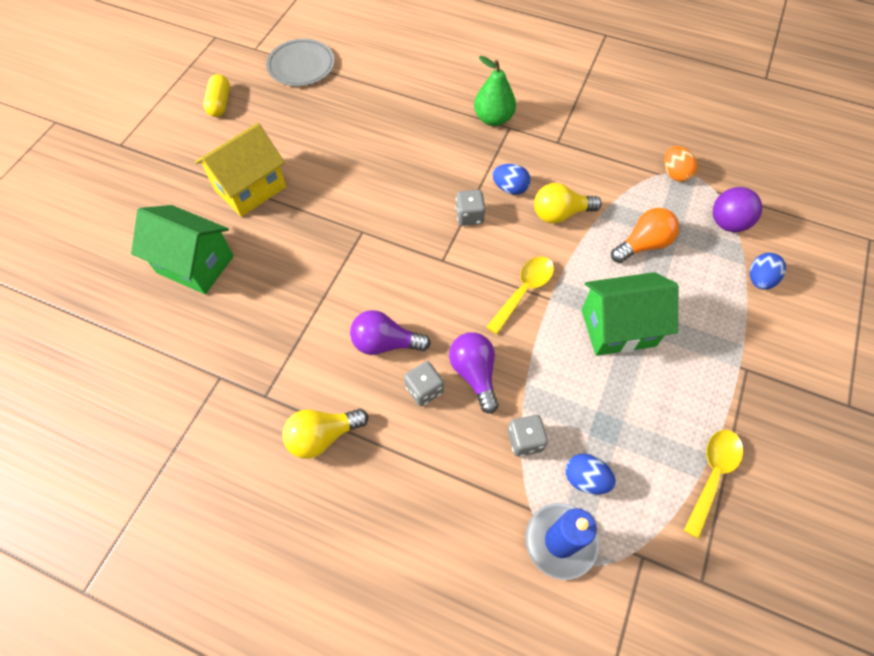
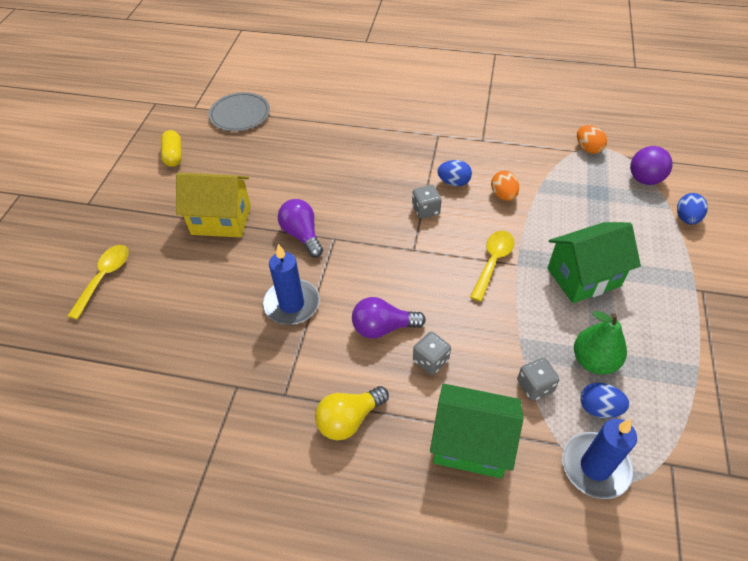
camera: 10 degrees left, 10 degrees down
green house [131,205,234,294] -> green house moved to [430,384,524,478]
yellow house [195,123,286,217] -> yellow house turned 60 degrees clockwise [176,173,251,238]
purple light bulb [449,332,498,414] -> purple light bulb moved to [278,199,323,257]
green pear [474,56,516,126] -> green pear moved to [574,311,627,375]
yellow light bulb [534,183,602,224] -> orange egg [491,171,519,201]
orange light bulb [611,208,679,263] -> none
yellow spoon [684,430,743,539] -> yellow spoon moved to [67,245,128,320]
none -> blue candle [263,244,320,325]

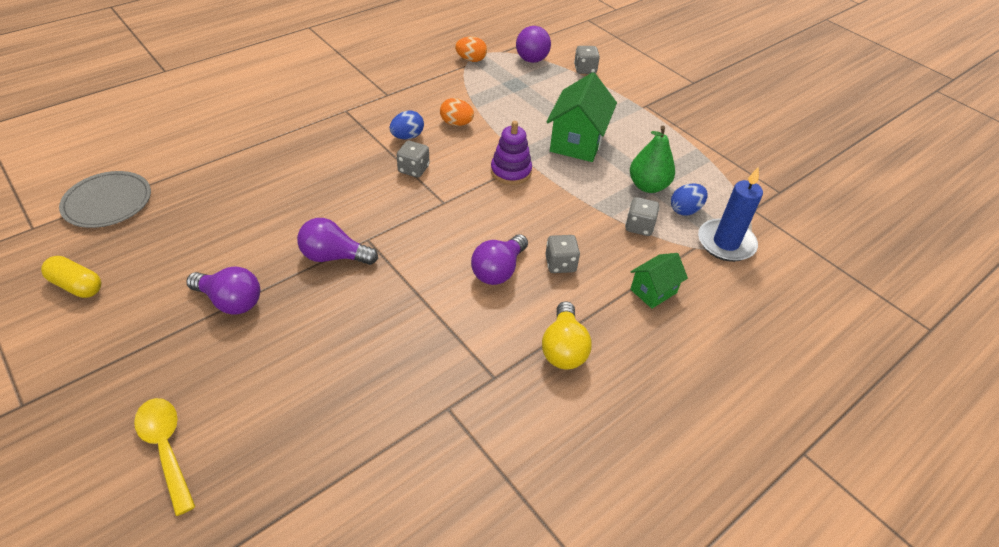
camera: 55 degrees left, 5 degrees down
yellow house [176,173,251,238] -> purple light bulb [186,267,260,315]
blue candle [263,244,320,325] -> none
green house [430,384,524,478] -> green house [630,253,688,309], size x0.56
yellow spoon [470,230,514,302] -> purple stacking toy [491,121,532,185]
blue egg [677,193,708,224] -> grey dice [574,46,600,74]

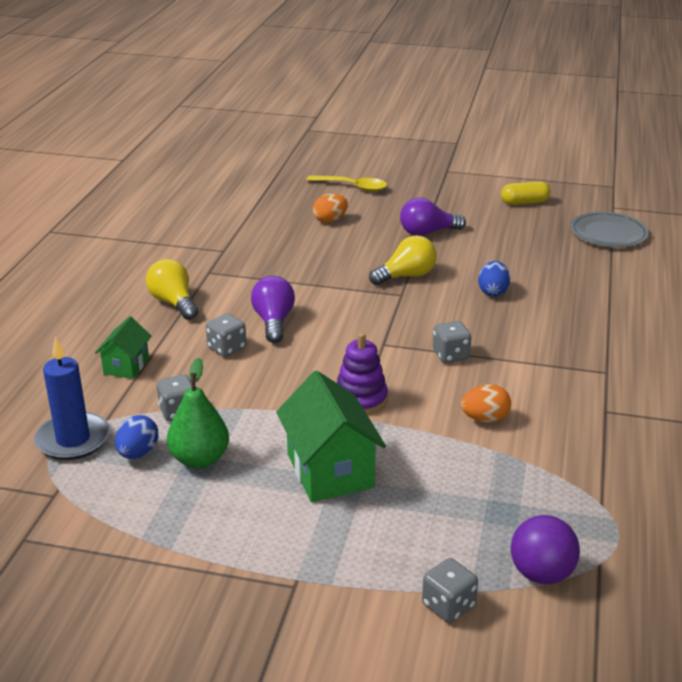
camera: 145 degrees right, 15 degrees down
purple light bulb [297,218,378,265] -> yellow light bulb [369,235,437,285]
blue egg [390,111,424,140] -> blue egg moved to [478,261,510,297]
orange egg [455,37,487,62] -> orange egg moved to [313,194,348,223]

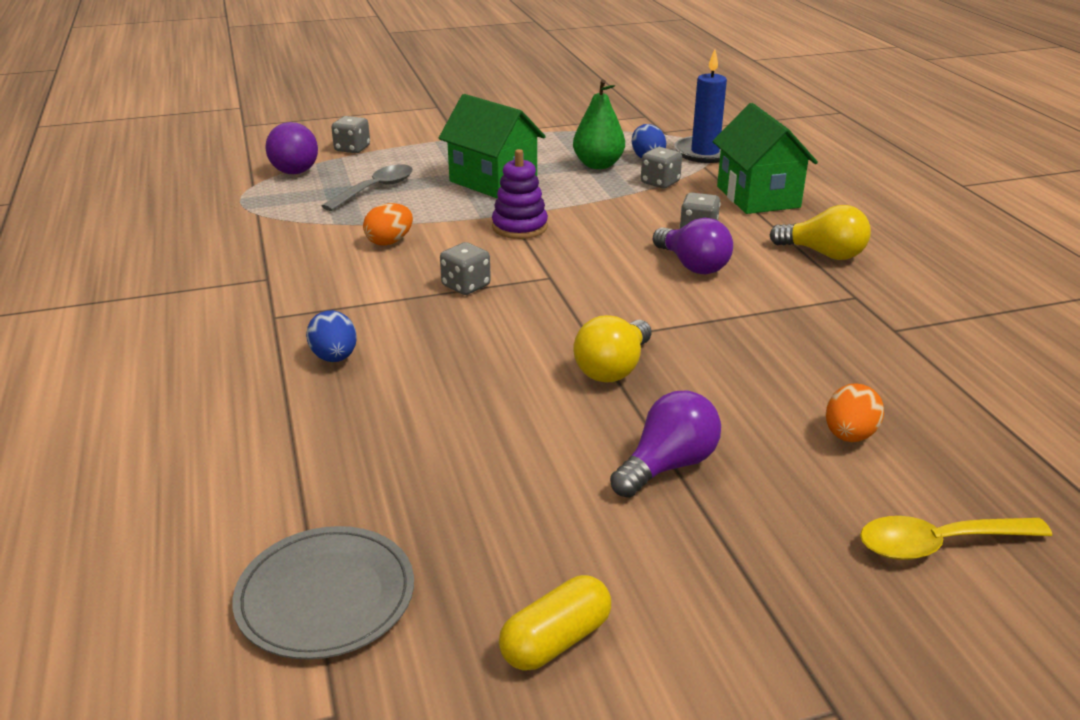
camera: 150 degrees right, 0 degrees up
green house [95,316,151,379] -> green house [713,103,818,214], size x1.78
blue egg [478,261,510,297] -> blue egg moved to [306,310,357,362]
none -> grey spoon [322,164,413,211]

